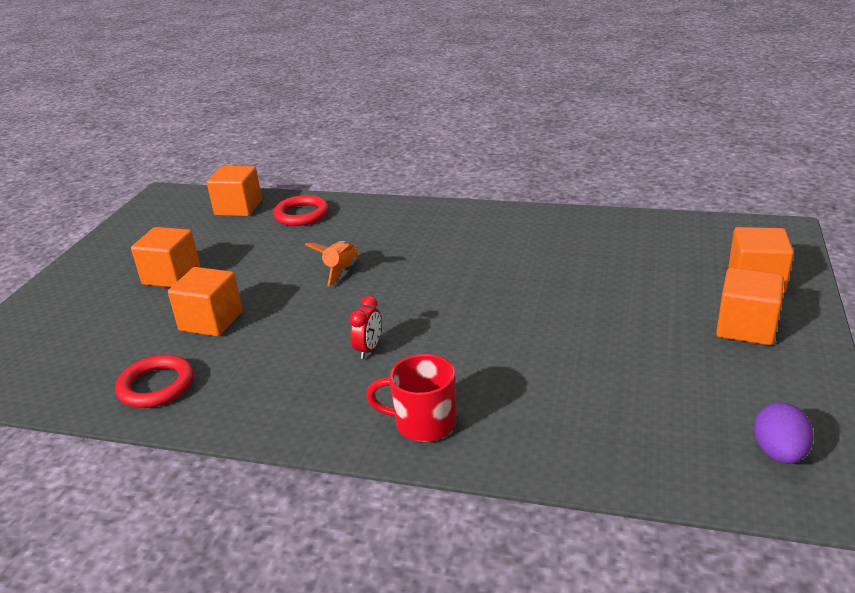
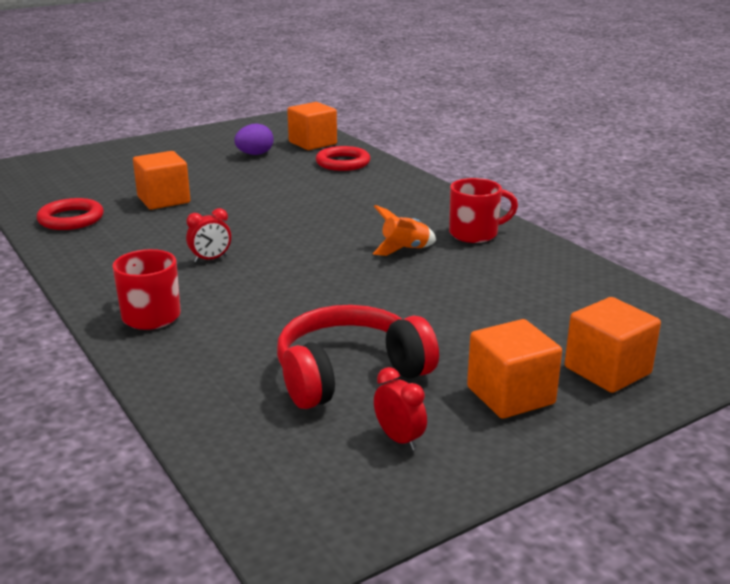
camera: 40 degrees right, 5 degrees down
orange cube [131,227,200,287] -> none
orange rocket [305,241,358,286] -> orange rocket moved to [373,205,436,256]
purple egg [754,402,813,464] -> purple egg moved to [234,123,274,155]
none -> red headphones [277,305,439,409]
none -> red clock [374,367,427,450]
none -> red mug [449,178,518,243]

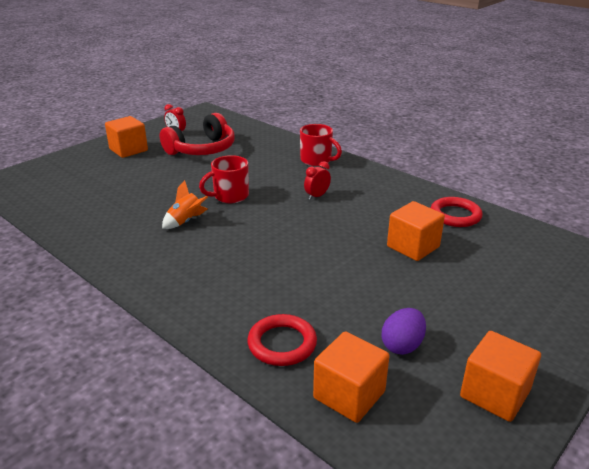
camera: 165 degrees right, 5 degrees up
red mug [449,178,518,243] -> red mug moved to [199,155,249,203]
orange cube [564,297,661,393] -> orange cube moved to [460,331,541,422]

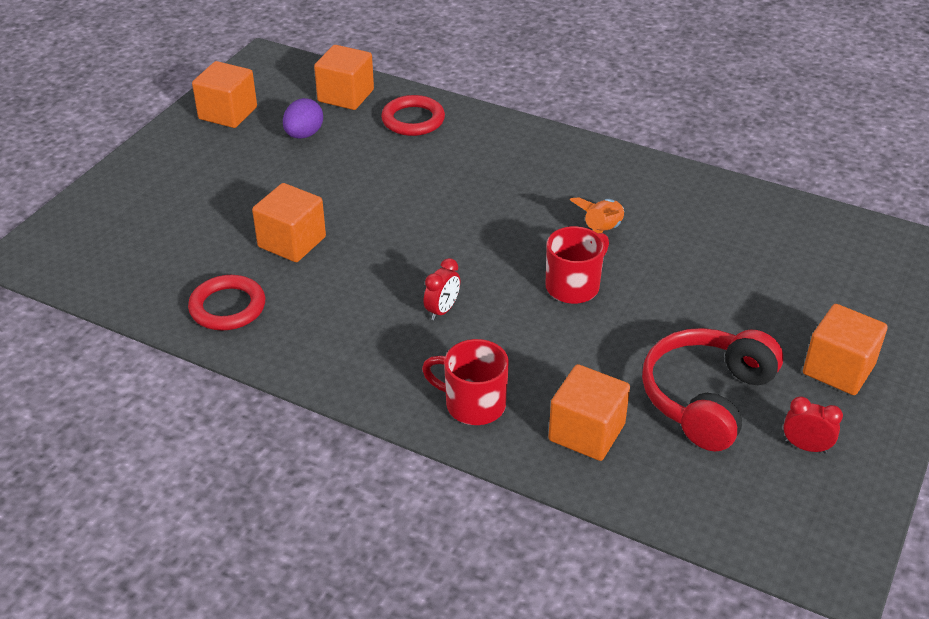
camera: 165 degrees right, 10 degrees up
none -> orange cube [548,364,630,461]

